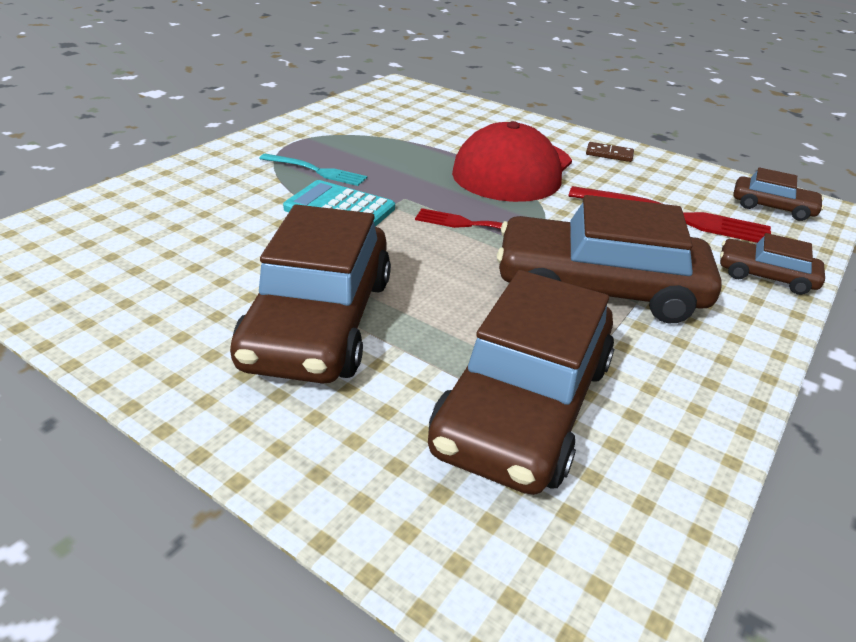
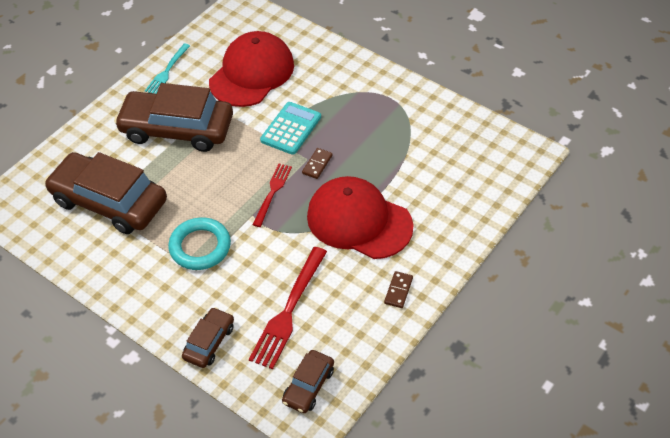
camera: 95 degrees right, 15 degrees up
turquoise fork [259,154,367,186] -> turquoise fork moved to [145,43,190,94]
brown car [497,195,722,323] -> turquoise ring [168,217,231,270]
none -> red cap [209,31,294,107]
none -> brown domino [302,148,333,179]

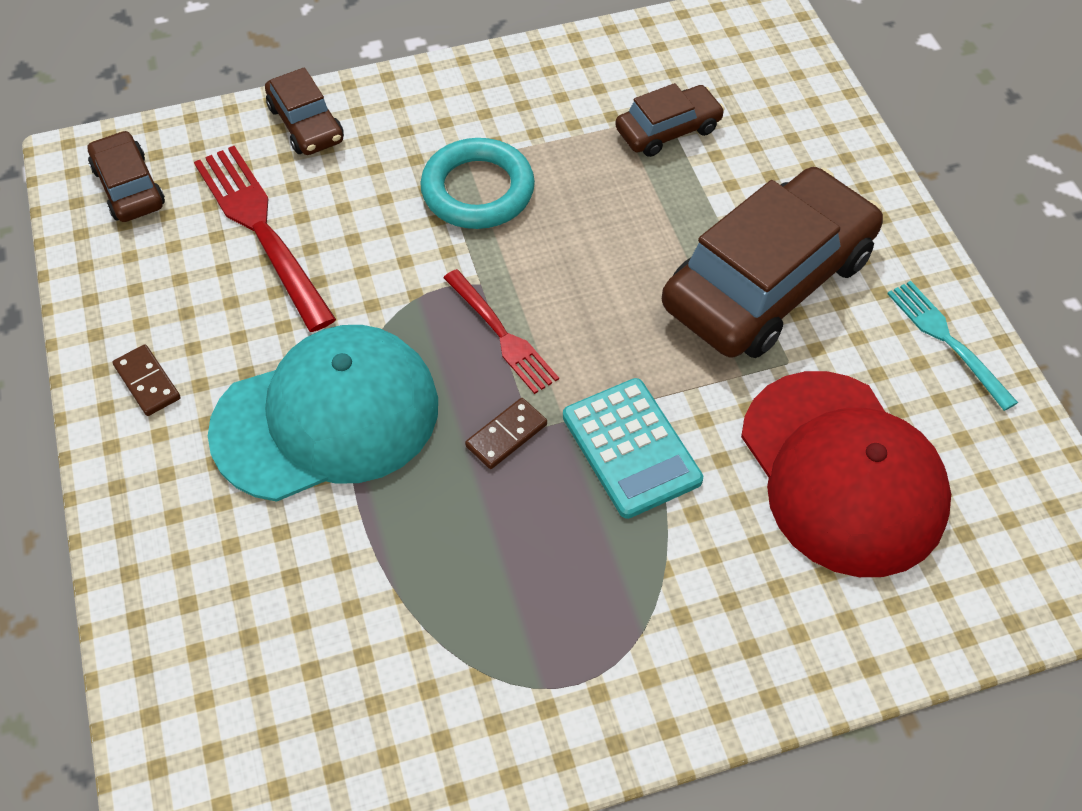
camera: 125 degrees right, 5 degrees up
brown car [44,152,167,234] -> brown car [615,83,725,157], size x0.49
brown domino [302,148,333,179] -> brown domino turned 75 degrees clockwise [465,398,547,469]
red cap [307,176,414,259] -> turquoise cap [208,325,438,502]

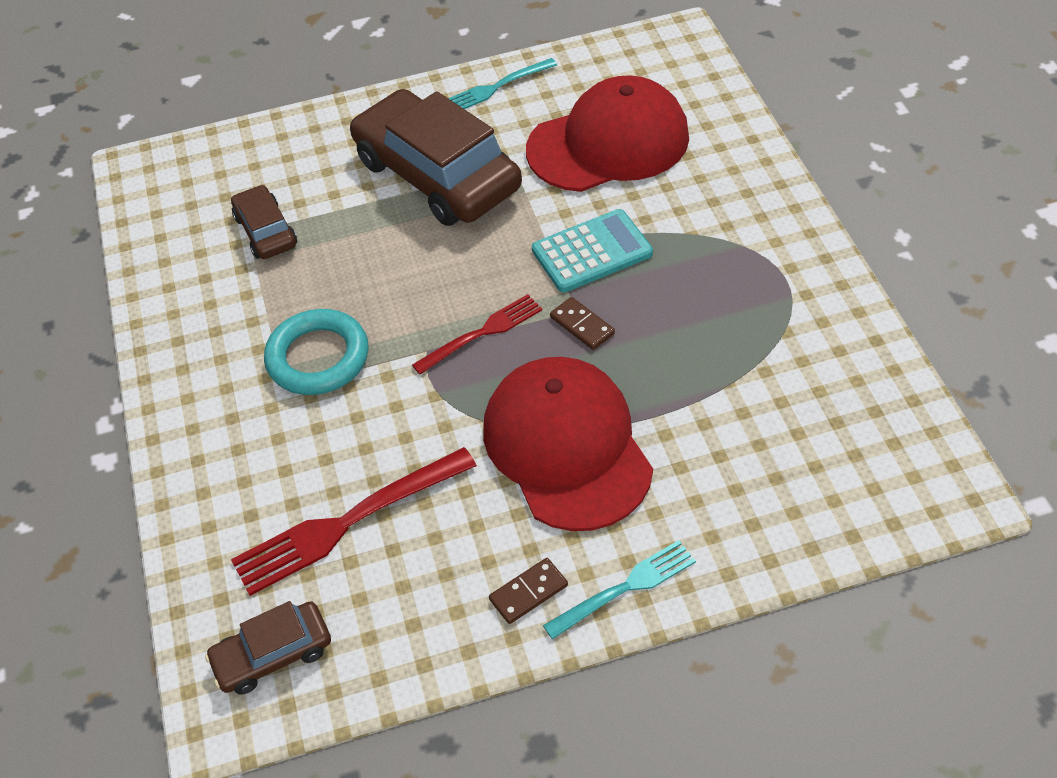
camera: 85 degrees left, 5 degrees down
turquoise cap [208,325,438,502] -> red cap [483,357,653,531]
brown car [265,67,344,155] -> none
none -> turquoise fork [543,540,696,639]

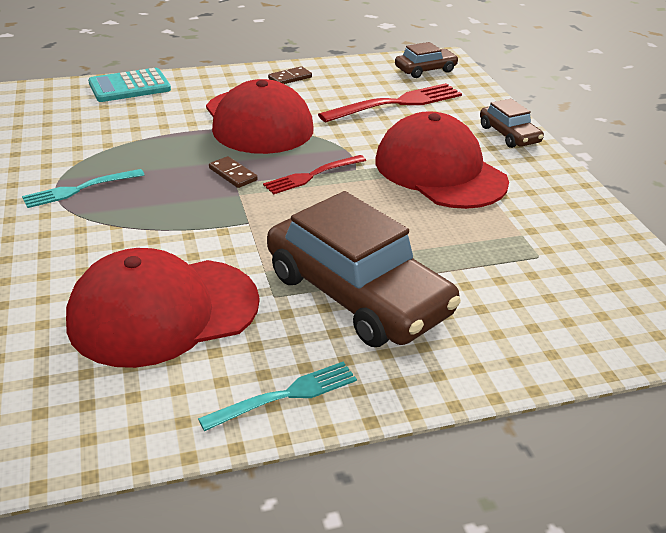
camera: 175 degrees right, 15 degrees down
brown car [231,185,297,259] -> brown car moved to [480,99,544,148]
turquoise ring [264,309,369,395] -> red cap [376,111,509,209]
turquoise calculator [532,209,653,293] -> turquoise calculator moved to [88,68,171,102]
turquoise fork [543,540,696,639] -> turquoise fork moved to [22,169,144,208]

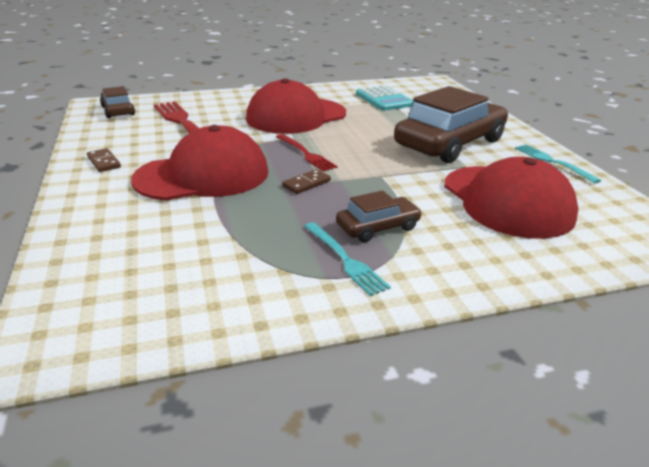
camera: 90 degrees left, 5 degrees down
turquoise calculator [88,68,171,102] -> turquoise calculator moved to [356,85,414,111]
brown car [480,99,544,148] -> brown car moved to [336,190,422,242]

